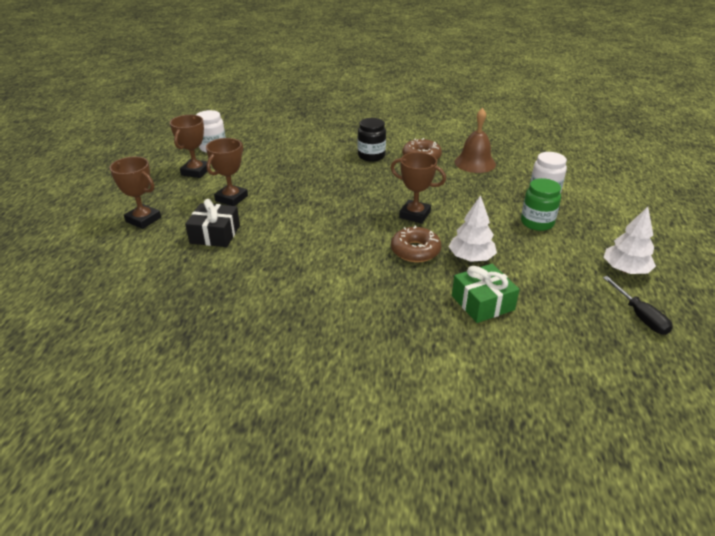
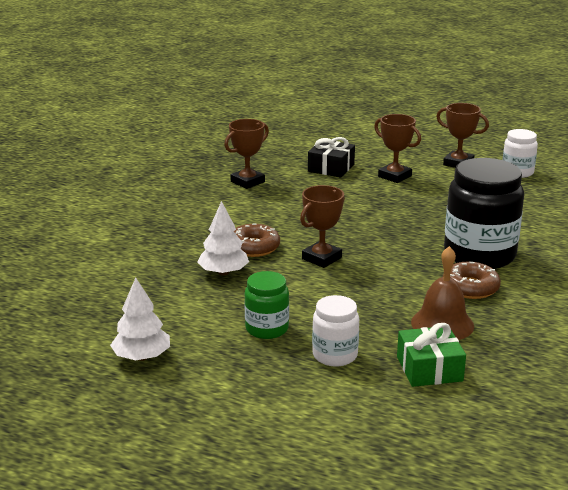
camera: 105 degrees right, 10 degrees down
brown trophy [110,157,161,229] -> brown trophy moved to [224,119,269,189]
black jar [358,118,386,162] -> black jar [444,158,524,269], size x1.89
green gift [452,264,520,323] -> green gift moved to [397,323,466,387]
black screwdriver [603,276,673,335] -> none

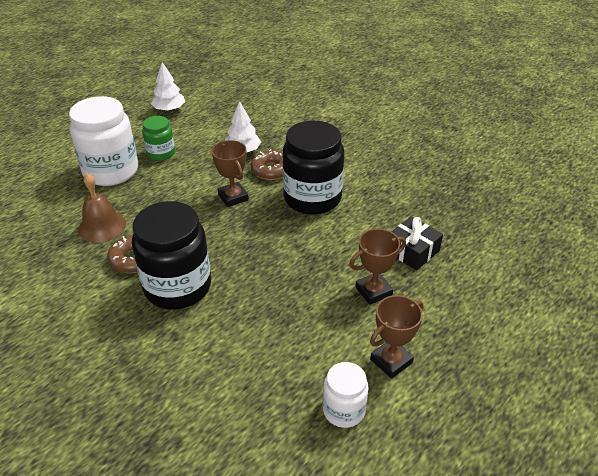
camera: 110 degrees right, 15 degrees up
brown trophy [224,119,269,189] -> none
white jar [312,295,359,367] -> white jar [69,96,138,186], size x1.89
green gift [397,323,466,387] -> none
none -> black jar [282,120,344,215]

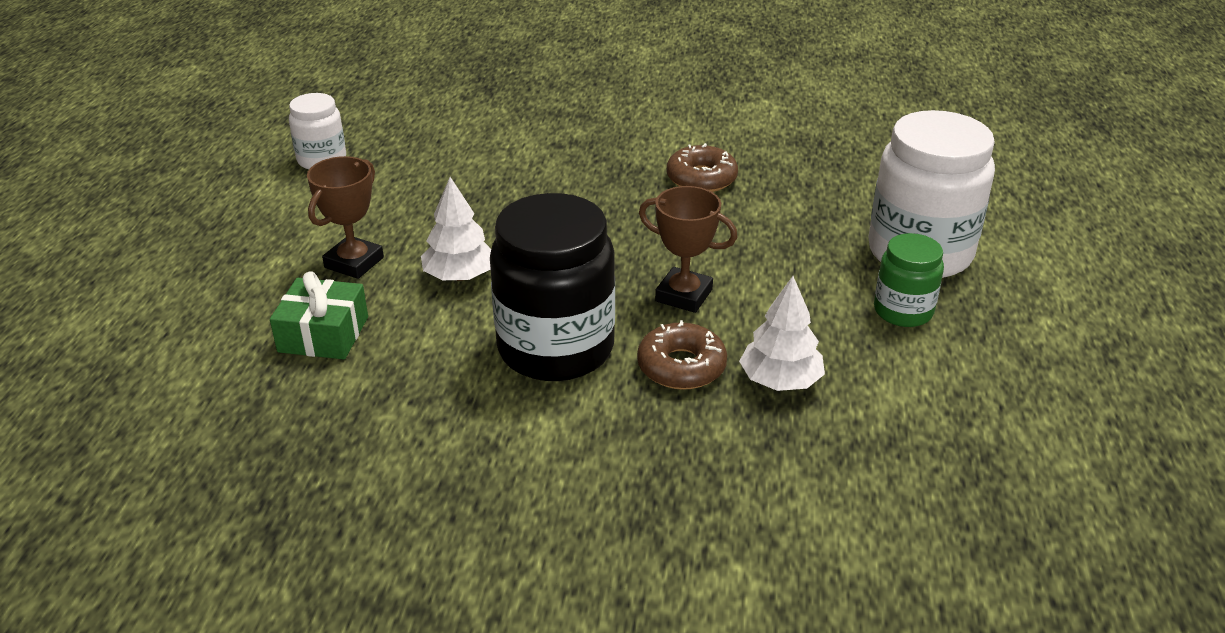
camera: 145 degrees right, 5 degrees down
brown bell [78,173,126,243] -> none
black jar [132,201,211,309] -> none
white tree [151,62,185,112] -> white tree moved to [421,177,491,281]
brown trophy [370,295,424,379] -> none
black gift [392,216,443,270] -> green gift [270,271,368,359]

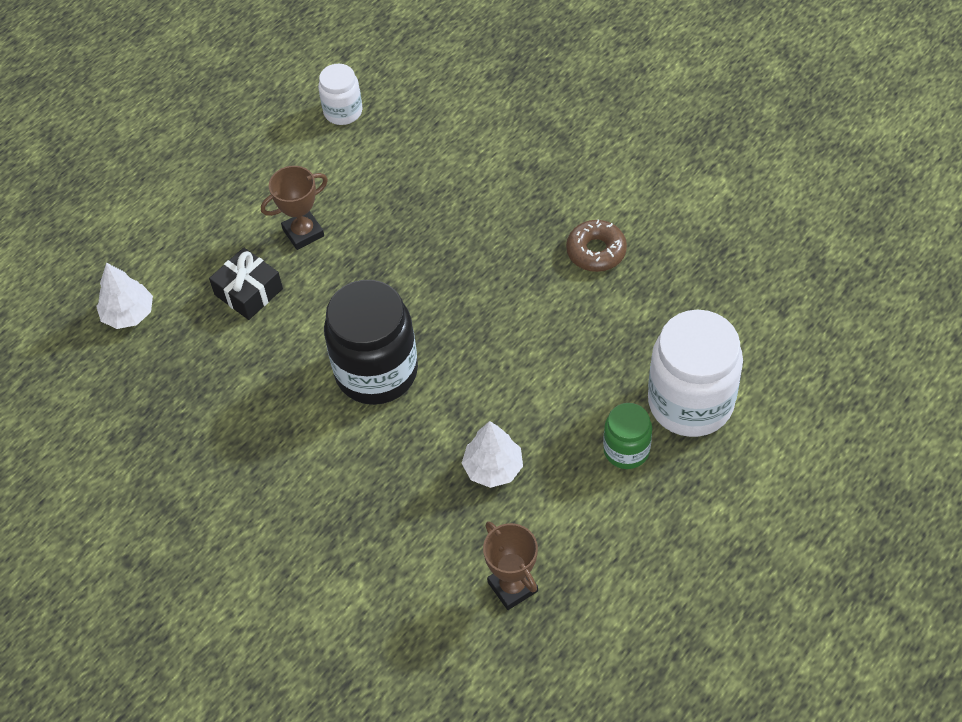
camera: 35 degrees right, 20 degrees up
green gift [270,271,368,359] -> black gift [209,247,283,320]
white tree [421,177,491,281] -> white tree moved to [96,263,153,329]
brown donut [637,320,727,390] -> none
brown trophy [639,186,737,313] -> brown trophy moved to [483,521,538,610]

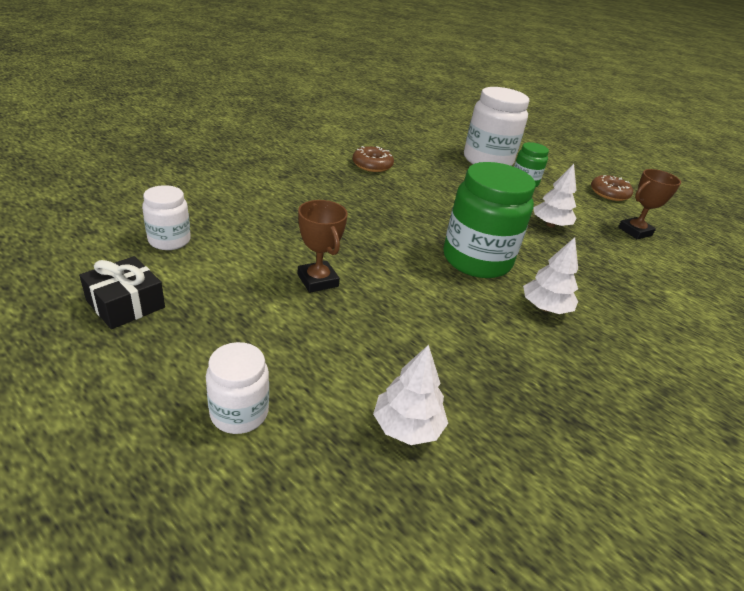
camera: 95 degrees left, 20 degrees down
black gift [209,247,283,320] -> black gift moved to [79,256,165,329]
black jar [324,280,418,405] -> green jar [443,162,536,278]
none -> white jar [206,342,269,434]
none -> white tree [523,237,578,314]
none -> brown donut [591,175,633,201]

